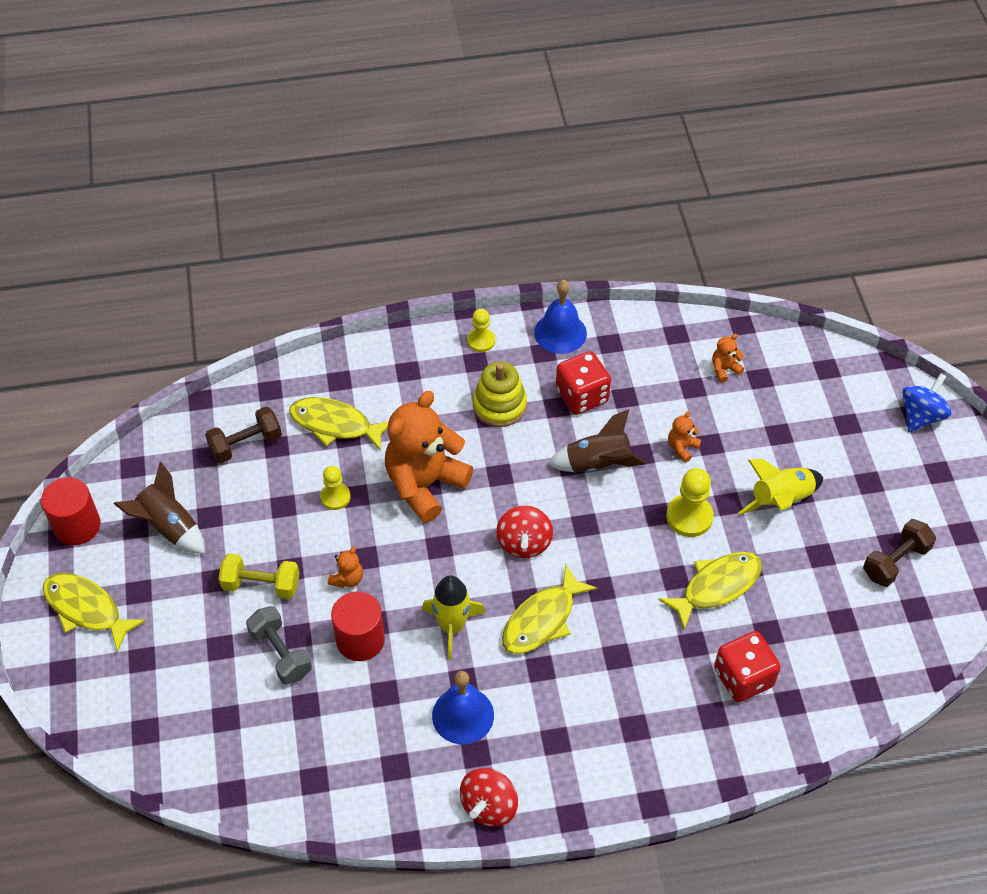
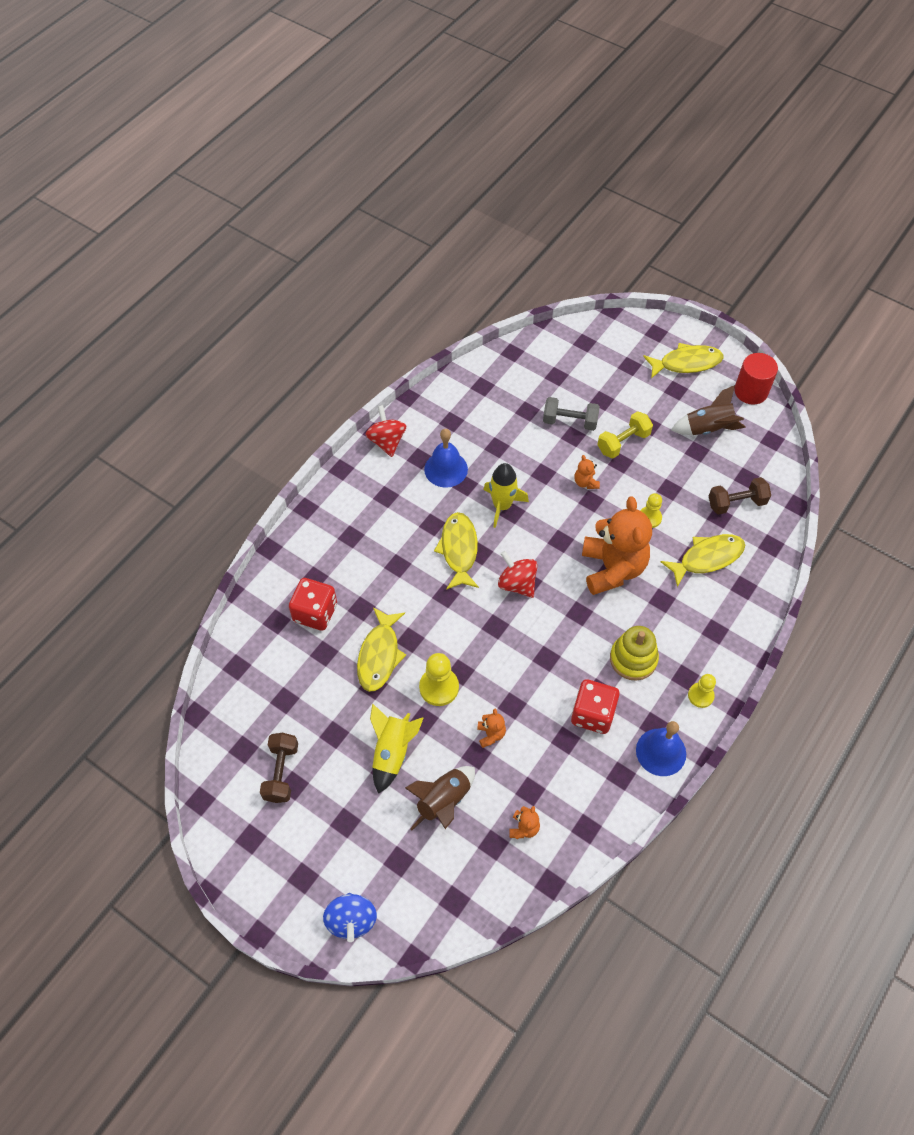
camera: 135 degrees right, 5 degrees up
brown dumbbell [205,407,282,463] -> brown dumbbell turned 60 degrees clockwise [709,477,771,515]
red cylinder [331,591,385,661] -> none
brown rocket [548,409,646,472] -> brown rocket moved to [405,766,475,831]

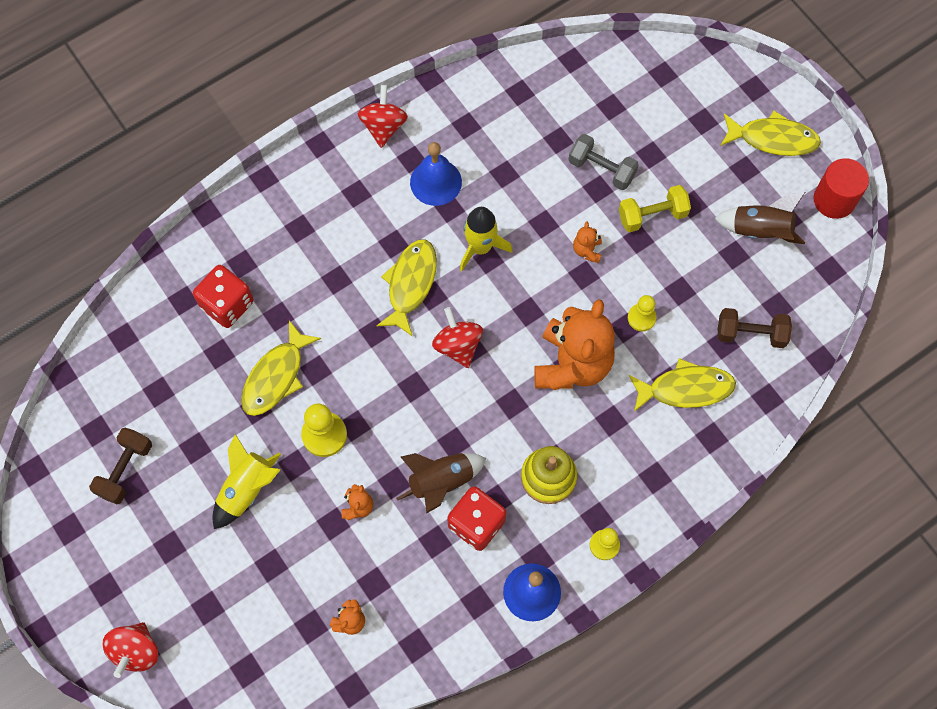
camera: 20 degrees right, 10 degrees up
blue spinning top [323,893,377,942] -> red spinning top [103,622,158,678]
brown rocket [405,766,475,831] -> brown rocket moved to [396,453,486,514]

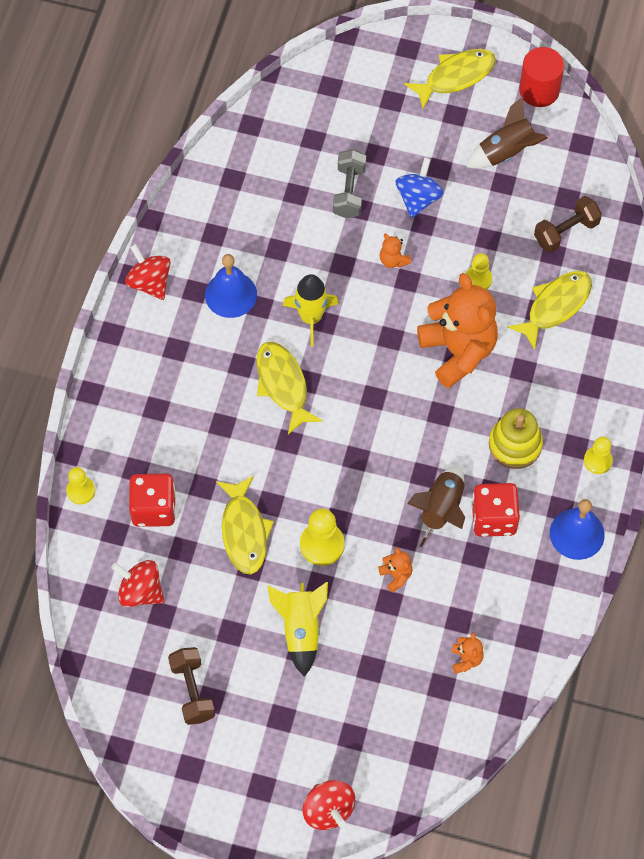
camera: 40 degrees left, 5 degrees down
red spinning top [432,307,483,368] -> red spinning top moved to [111,560,165,607]
grey dumbbell [568,134,639,190] -> grey dumbbell turned 75 degrees counterclockwise [333,149,366,219]
yellow dumbbell [619,185,691,232] -> blue spinning top [396,158,444,218]
none -> yellow pawn [66,467,95,504]

